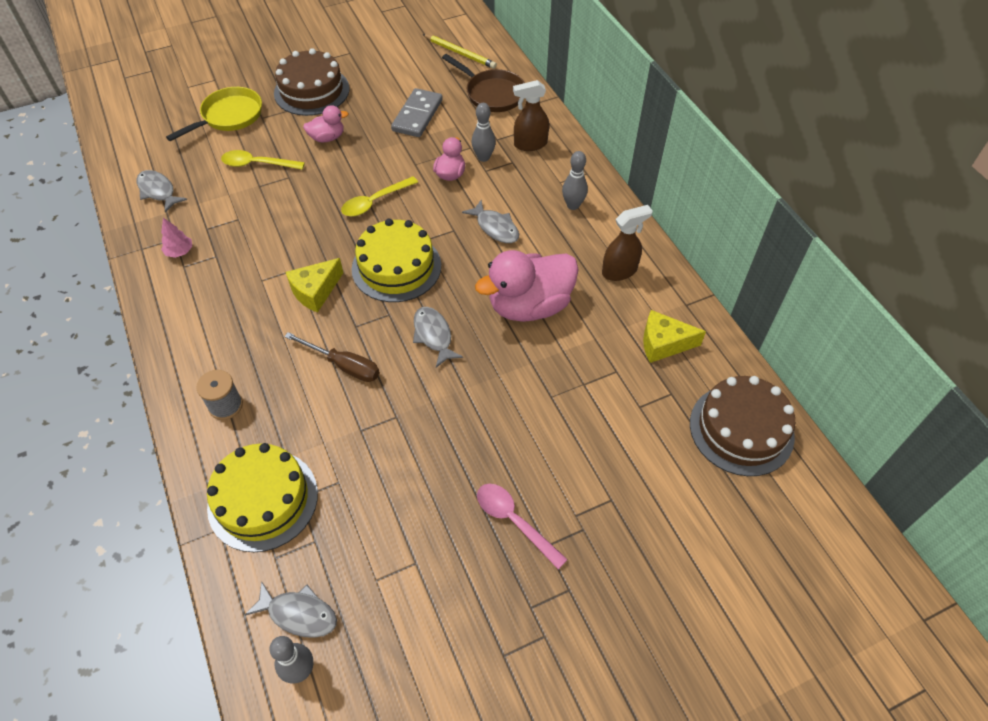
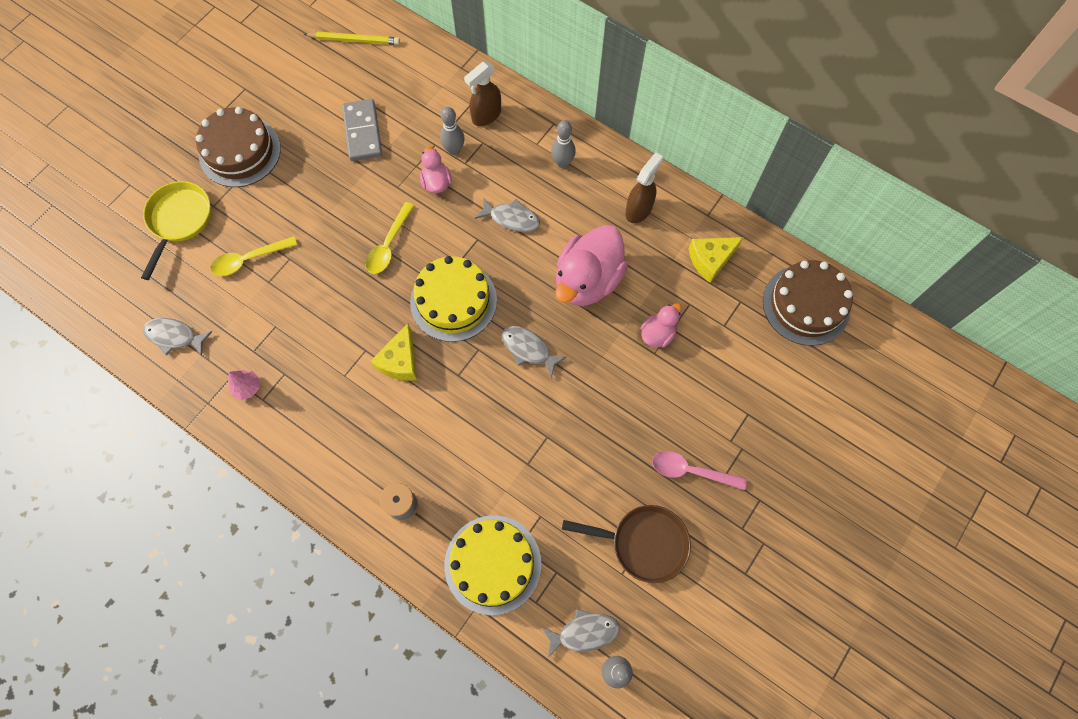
camera: 30 degrees left, 15 degrees up
brown screwdriver [284,332,380,382] -> none
pink duck [303,105,349,143] -> pink duck moved to [640,303,682,348]
brown pan [442,54,525,112] -> brown pan moved to [562,505,691,583]

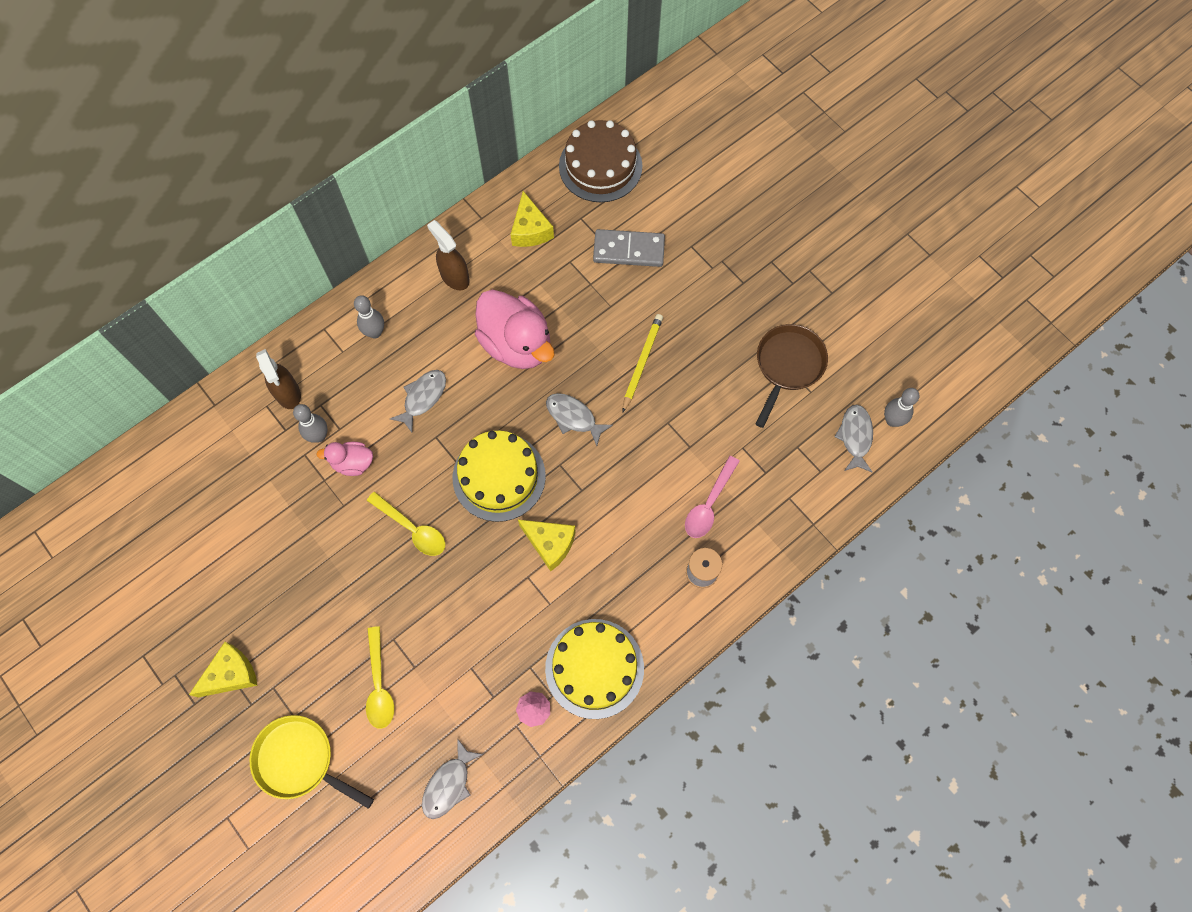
camera: 75 degrees left, 0 degrees up
brown cake [196,107,281,187] -> yellow cheese [189,642,258,697]
yellow pencil [304,32,400,45] -> yellow pencil moved to [622,314,663,413]
grey domino [342,99,382,161] -> grey domino moved to [593,229,665,267]
yellow cake [444,515,541,615] -> yellow cake moved to [545,619,644,719]
grey fish [502,326,567,378] -> grey fish turned 75 degrees clockwise [546,393,613,446]
pink duck [640,303,682,348] -> none
pink spoon [652,451,747,490] -> pink spoon moved to [685,456,740,538]

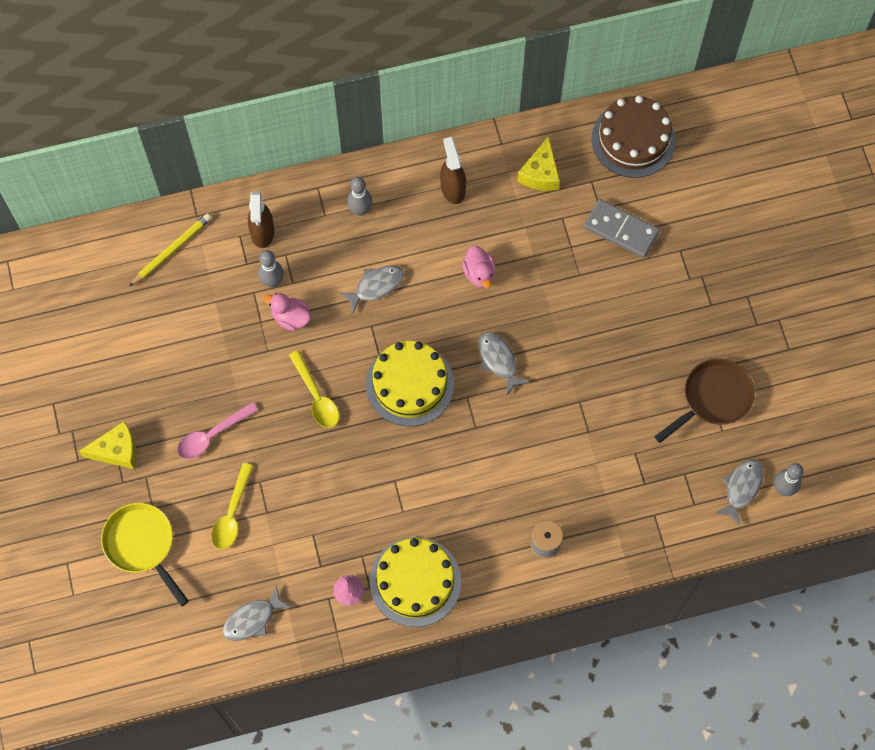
camera: 25 degrees right, 0 degrees up
pink duck [475,290,555,369] -> pink duck [462,245,496,288], size x0.50
yellow cheese [518,520,576,571] -> none
yellow pencil [622,314,663,413] -> yellow pencil moved to [130,214,212,286]
pink spoon [685,456,740,538] -> pink spoon moved to [177,402,258,459]

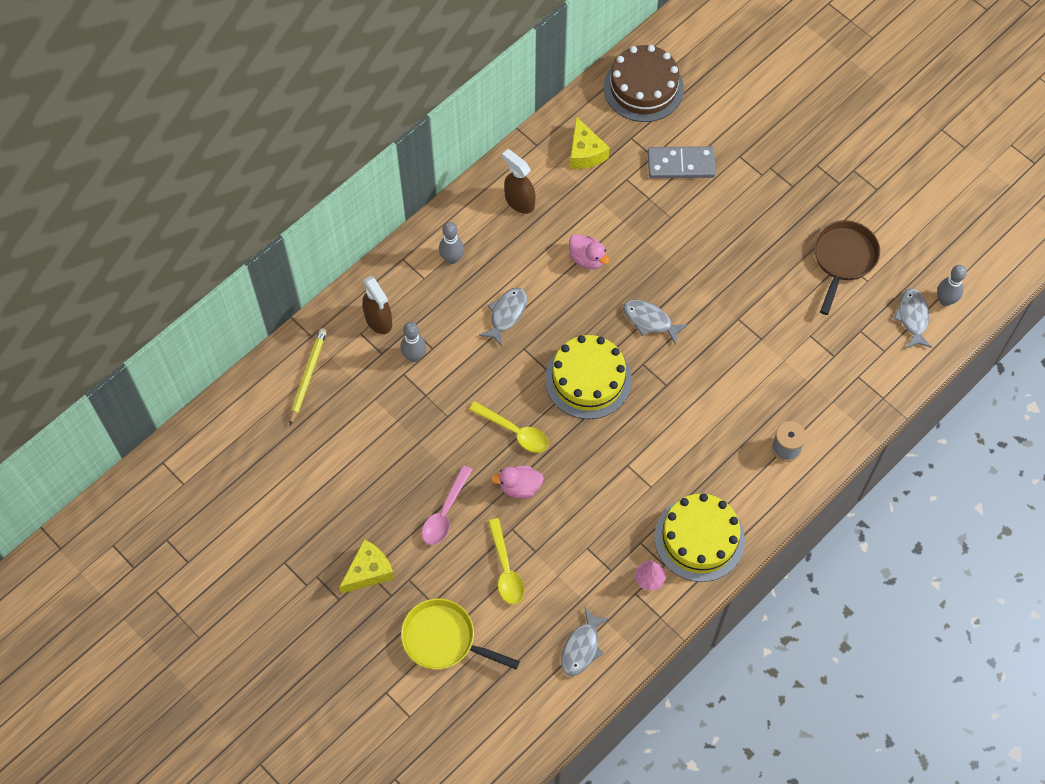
camera: 30 degrees left, 5 degrees down
pink duck [264,293,312,331] -> pink duck moved to [491,466,544,499]

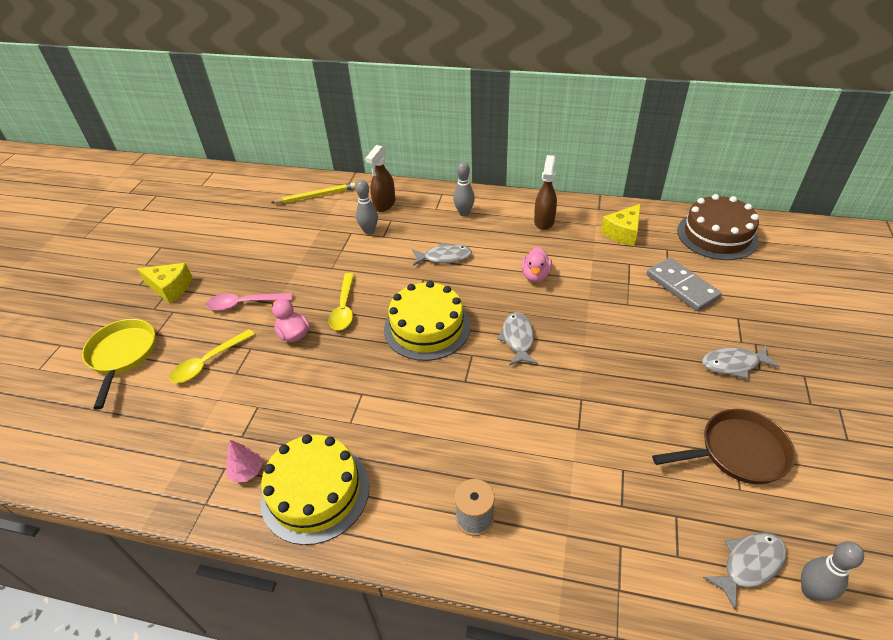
camera: 60 degrees right, 20 degrees down
grey fish [561,608,610,676] -> grey fish moved to [702,345,780,379]

